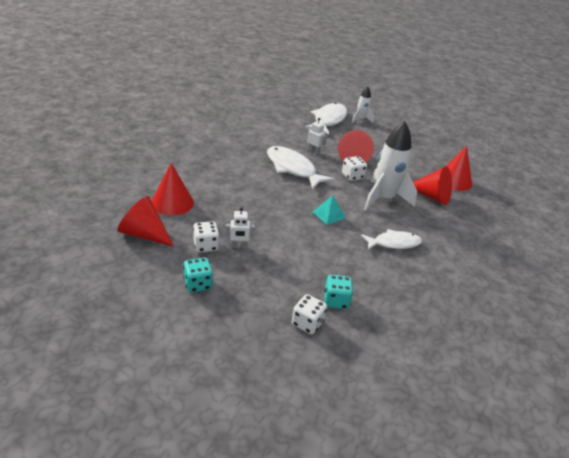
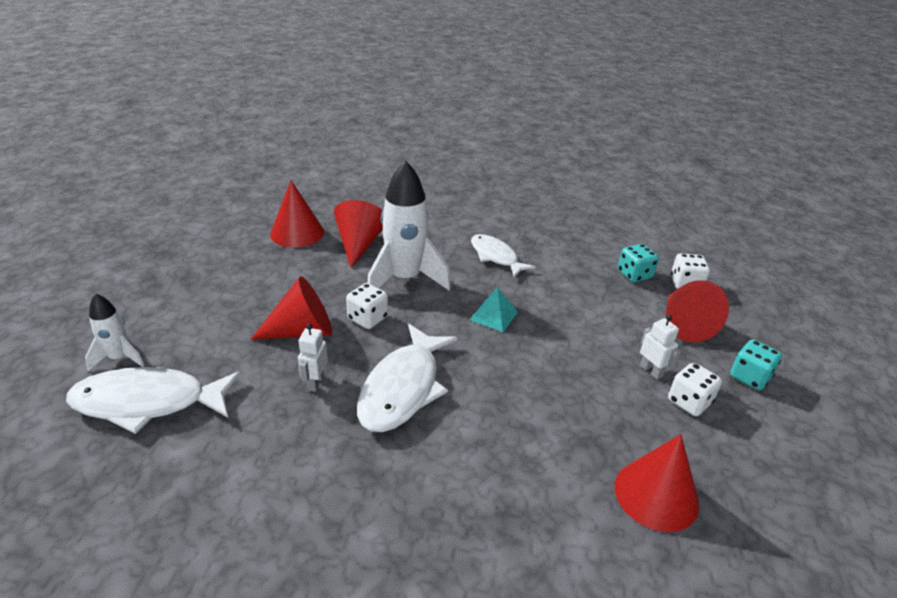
camera: 115 degrees left, 0 degrees up
red cone [117,196,174,247] -> red cone moved to [666,280,729,342]

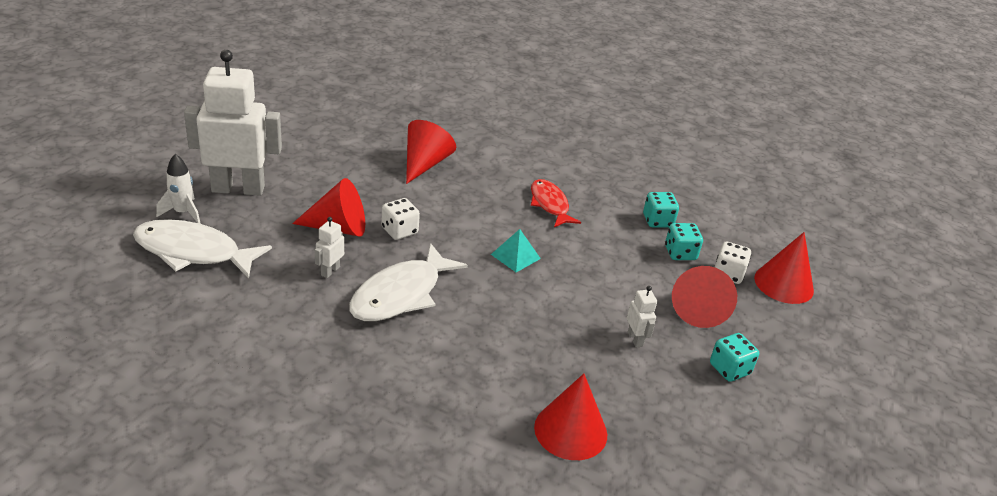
camera: 15 degrees right, 0 degrees up
red cone [270,180,324,248] -> red cone moved to [754,232,814,304]
white rocket [367,160,451,290] -> none
white fish [471,234,536,277] -> red fish [531,179,581,227]
white dice [668,362,722,416] -> none
none -> white robot [184,50,282,196]
none -> turquoise dice [643,192,679,227]

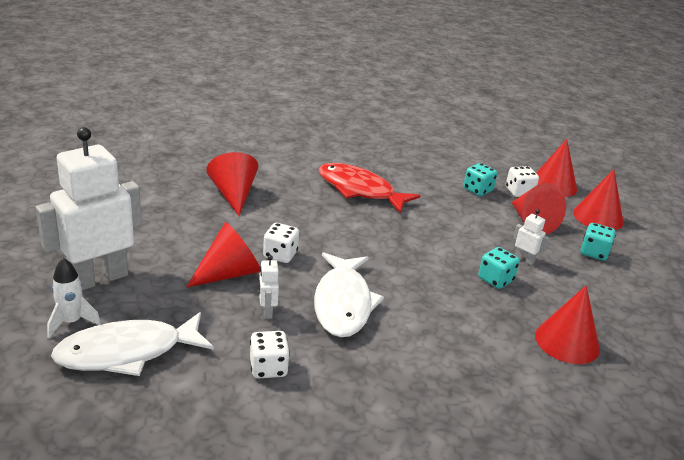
camera: 35 degrees left, 5 degrees down
turquoise pyramid [491,229,541,272] -> none
red fish [531,179,581,227] -> red fish [318,163,421,213], size x1.54
turquoise dice [643,192,679,227] -> turquoise dice moved to [478,247,520,289]
none -> white dice [250,331,290,378]
none -> red cone [573,169,624,230]

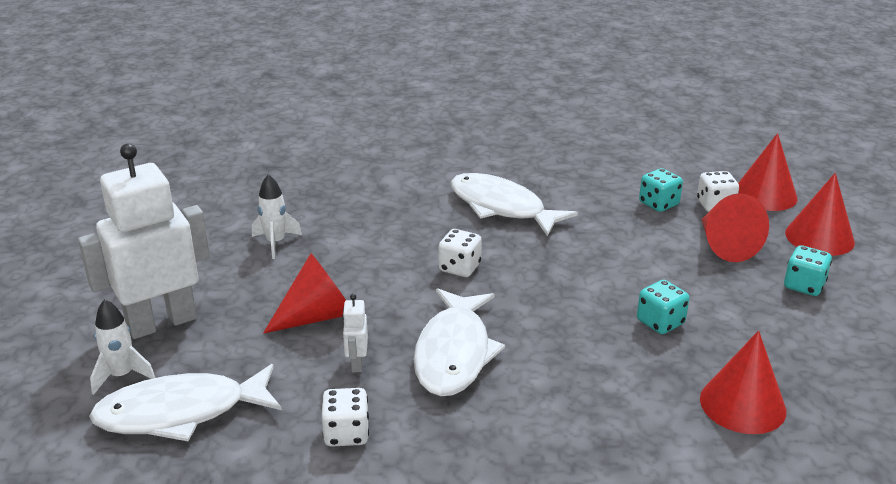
camera: 10 degrees right, 0 degrees up
red cone [206,152,258,216] -> none
white dice [263,223,299,263] -> white dice moved to [439,229,482,277]
red fish [318,163,421,213] -> white fish [450,173,578,237]
white robot [513,209,549,265] -> none
none -> white rocket [252,174,302,259]

